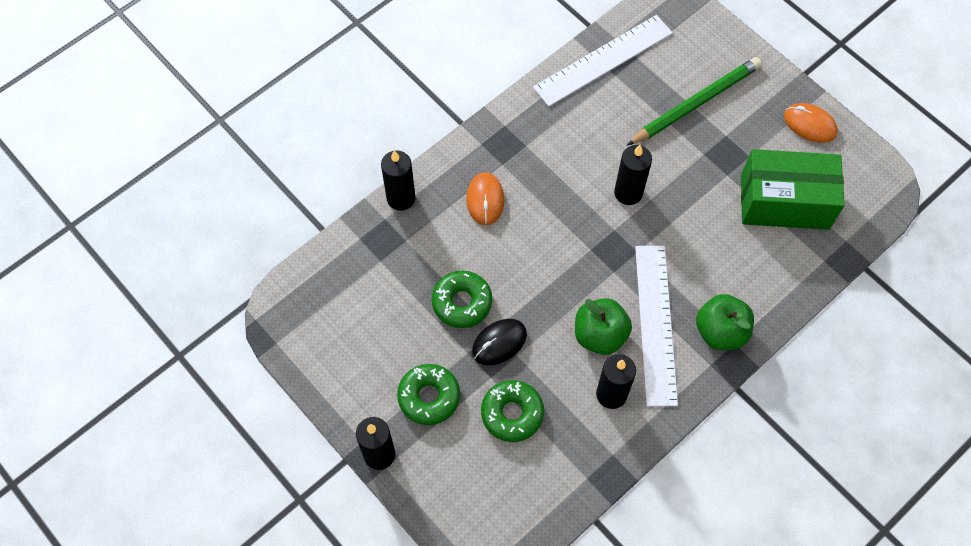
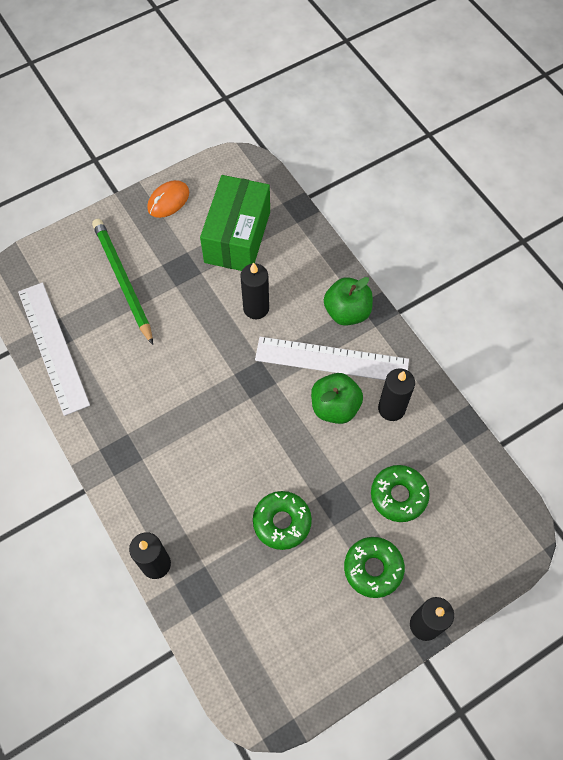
camera: 80 degrees left, 0 degrees up
orange mouse [466,172,504,225] -> none
black mouse [472,319,527,365] -> none
black candle [614,145,652,205] -> black candle moved to [240,262,269,319]

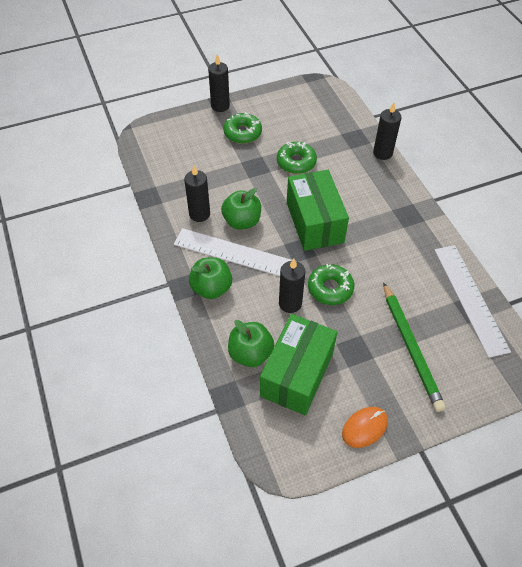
camera: 170 degrees left, 10 degrees down
green donut [371,465,430,522] -> green donut moved to [308,264,354,305]
none -> green apple [228,320,274,367]
none -> green box [287,170,349,251]

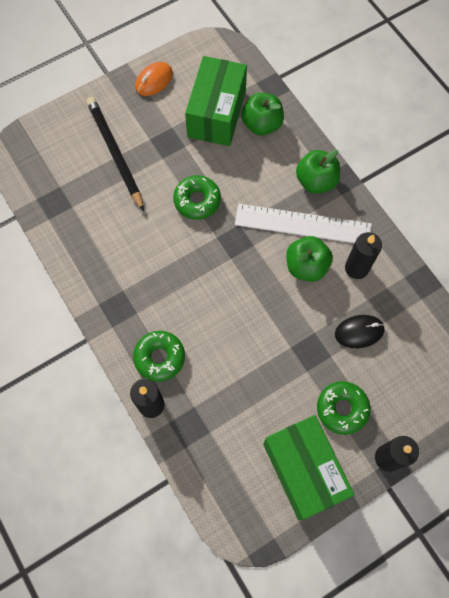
camera: 170 degrees right, 15 degrees up
green donut [277,142,317,174] -> green donut moved to [133,331,185,382]
black candle [279,258,305,313] -> none
green box [287,170,349,251] -> green box moved to [263,415,355,520]
green pencil [383,282,446,412] -> black pencil [86,97,144,211]
white ruler [435,245,511,358] -> none
none -> black mouse [335,315,385,348]

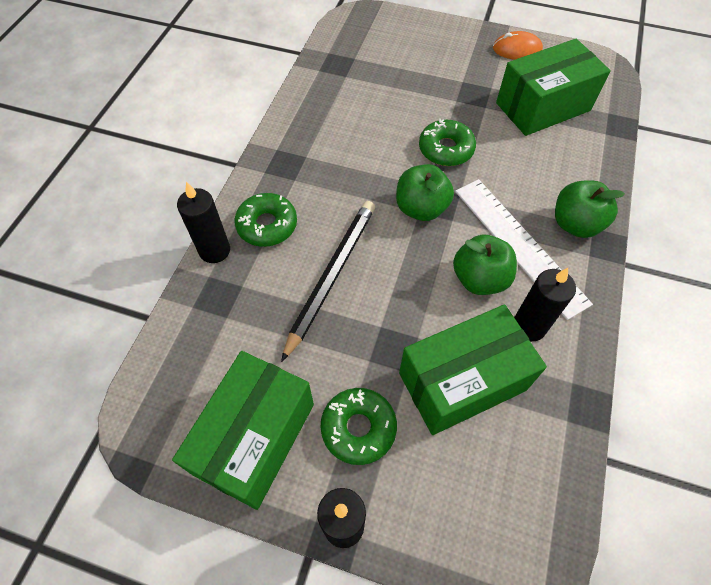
camera: 50 degrees right, 10 degrees down
black pencil [86,97,144,211] -> black pencil moved to [281,201,375,362]
green apple [241,93,284,136] -> green apple moved to [396,164,454,221]
black mouse [335,315,385,348] -> green box [399,304,547,435]

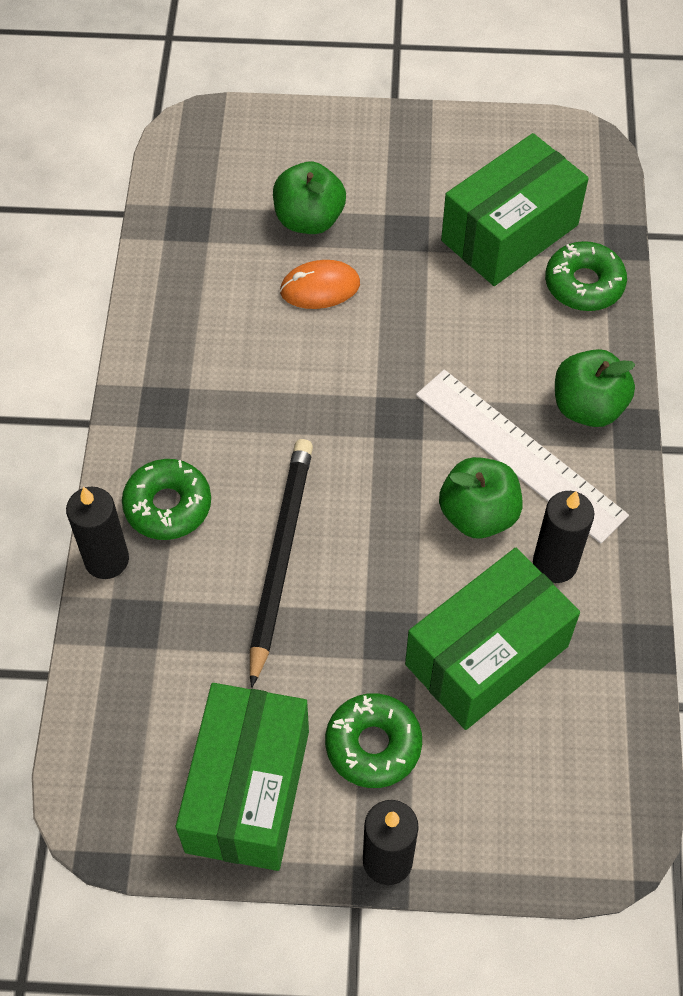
camera: 15 degrees left, 0 degrees up
green apple [396,164,454,221] -> green apple moved to [273,162,346,234]
green donut [419,119,476,166] -> green donut moved to [545,241,627,311]
orange mouse [493,31,543,60] -> orange mouse moved to [280,260,360,309]

